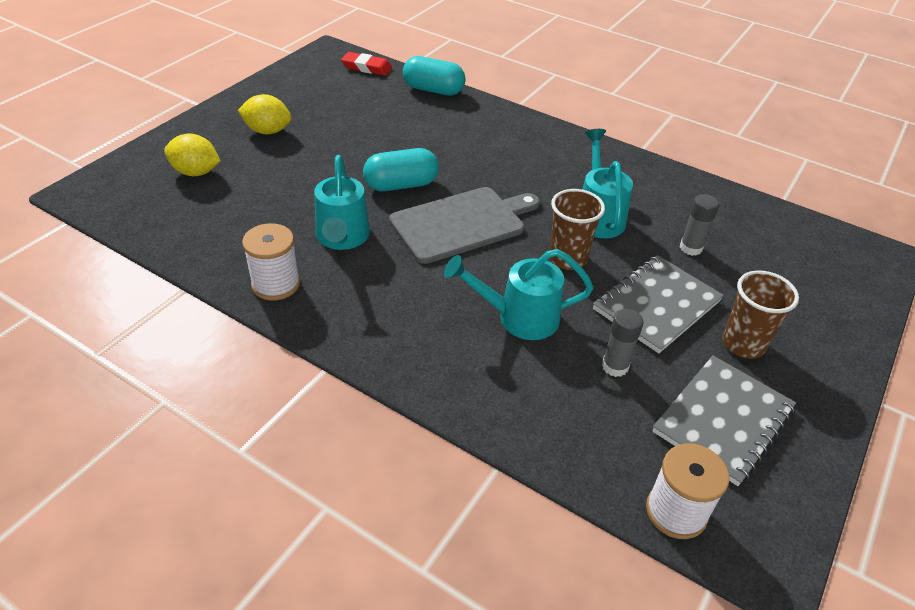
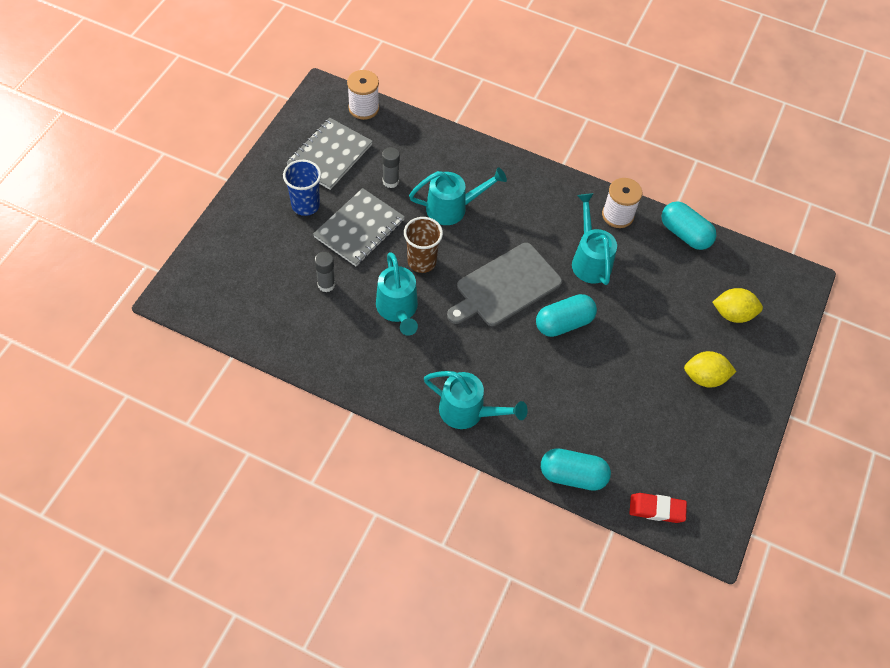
camera: 170 degrees right, 15 degrees up
brown cup [723,270,799,359] -> blue cup [283,160,321,216]
none -> turquoise watering can [424,371,528,429]
none -> turquoise capsule [661,201,716,250]

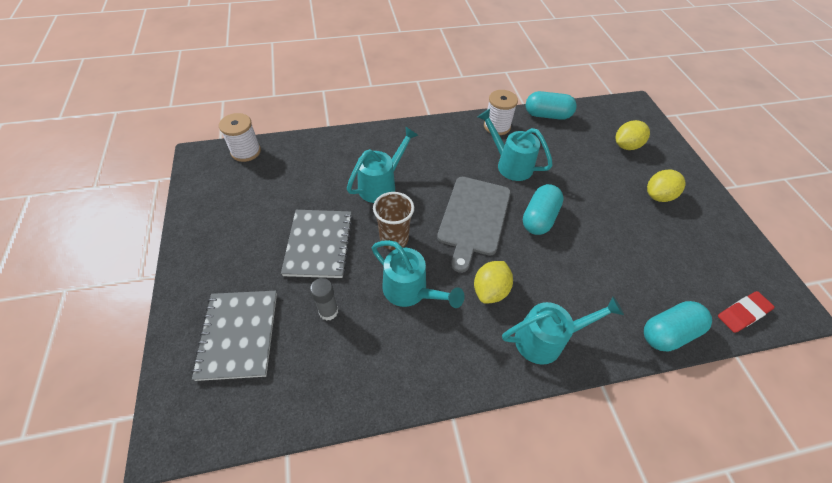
camera: 35 degrees left, 5 degrees down
blue cup [283,160,321,216] -> none
grey notebook [286,118,373,190] -> grey notebook moved to [191,291,277,381]
grey glue stick [382,147,400,188] -> none
none -> yellow lemon [474,261,513,304]

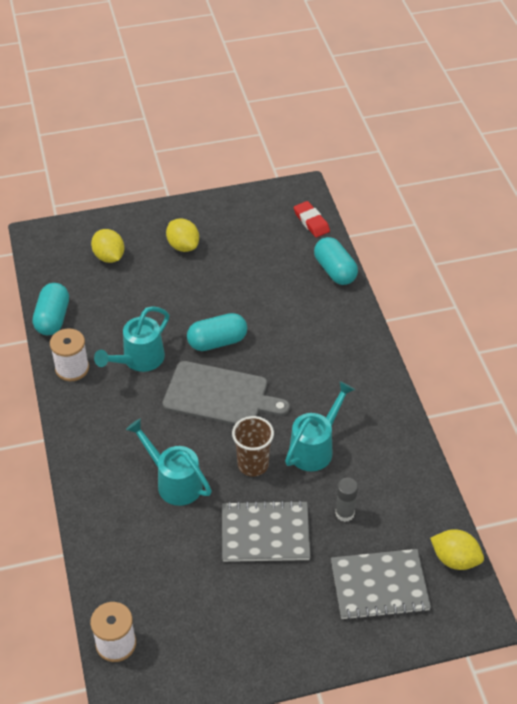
camera: 90 degrees left, 5 degrees down
yellow lemon [474,261,513,304] -> yellow lemon moved to [430,529,484,570]
turquoise watering can [502,296,624,364] -> none
turquoise capsule [523,184,564,235] -> turquoise capsule turned 45 degrees counterclockwise [187,313,247,351]

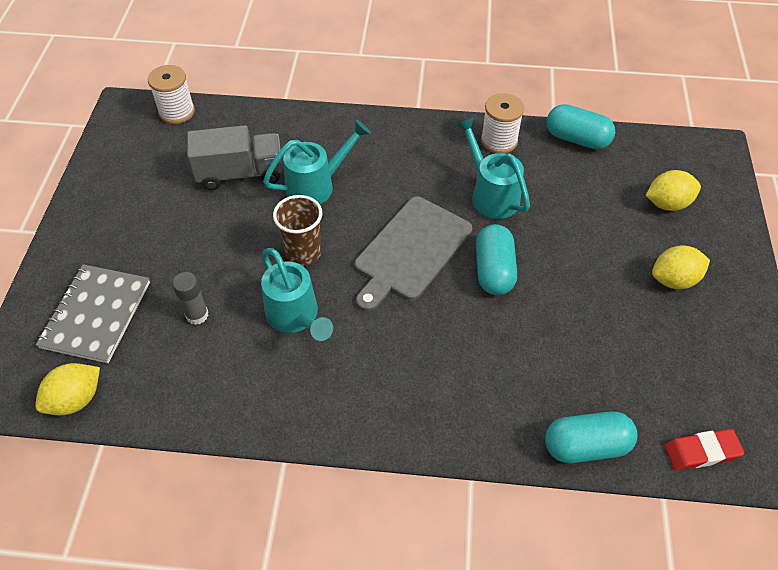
camera: 110 degrees right, 5 degrees up
grey notebook [222,500,310,562] -> none
none -> grey truck [187,125,282,190]

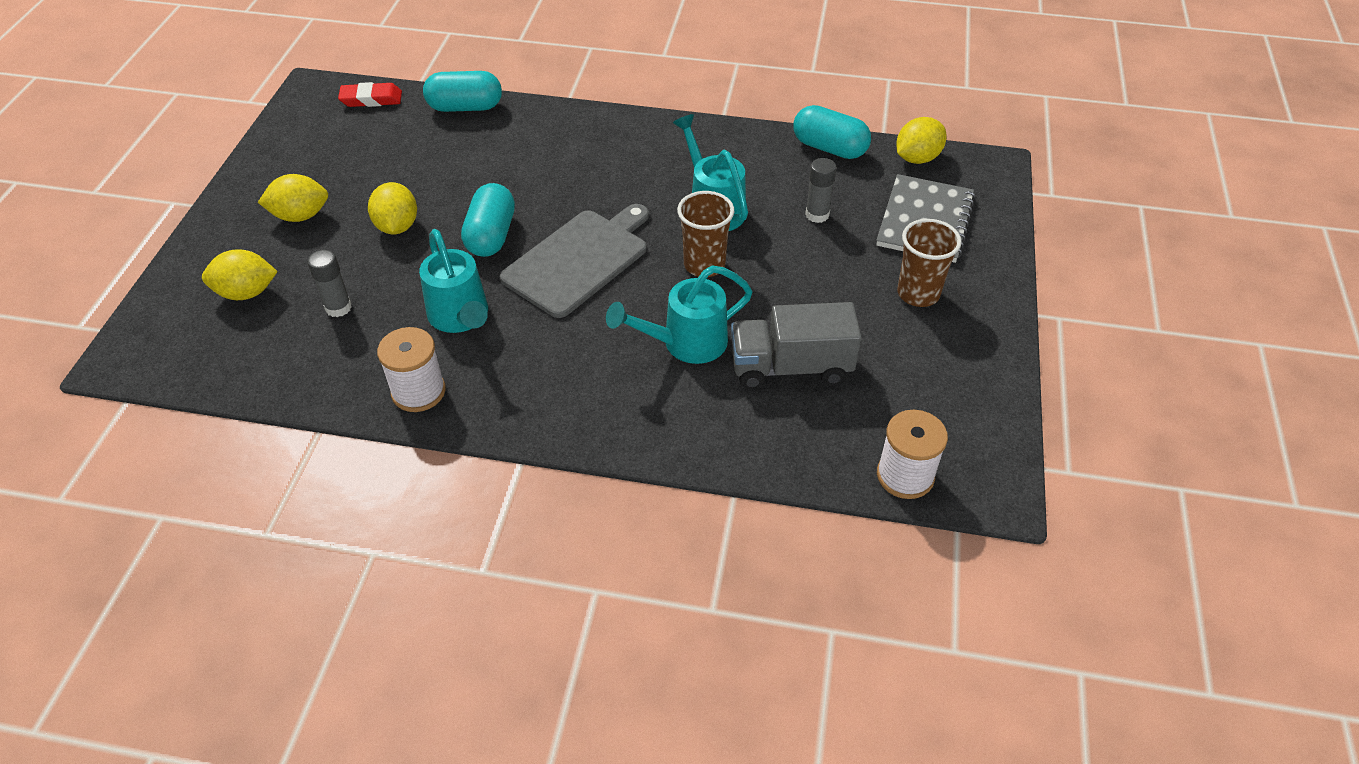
camera: 175 degrees left, 5 degrees down
turquoise capsule [546,104,615,150] -> turquoise capsule moved to [793,105,871,159]
none -> grey glue stick [307,250,352,317]
none -> yellow lemon [368,182,417,234]
none -> brown cup [897,219,962,307]

